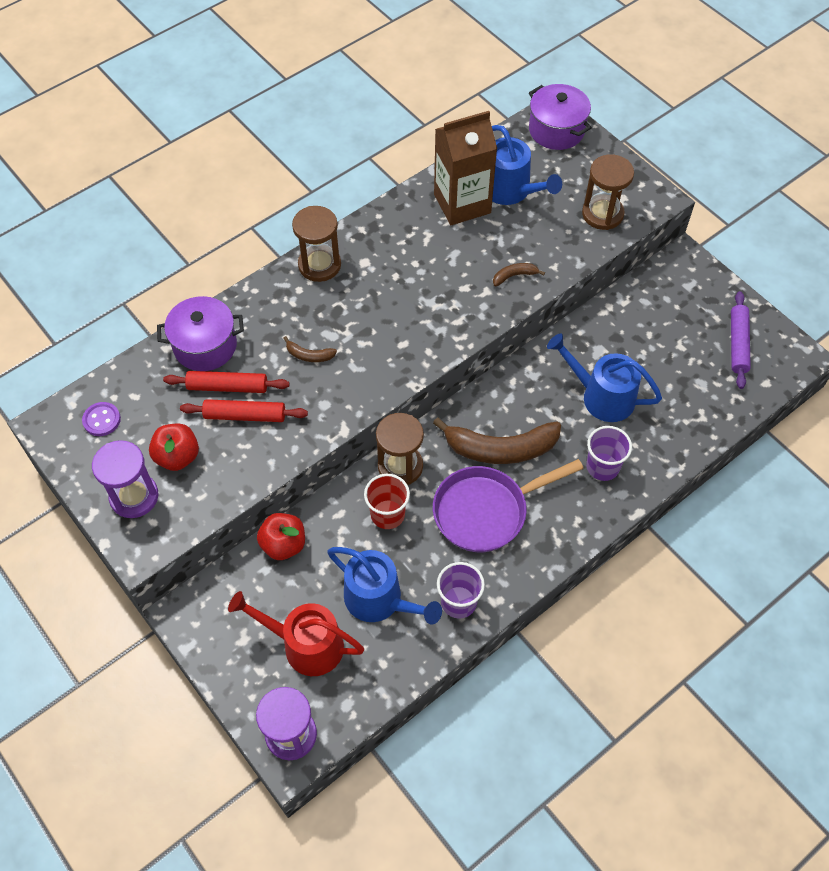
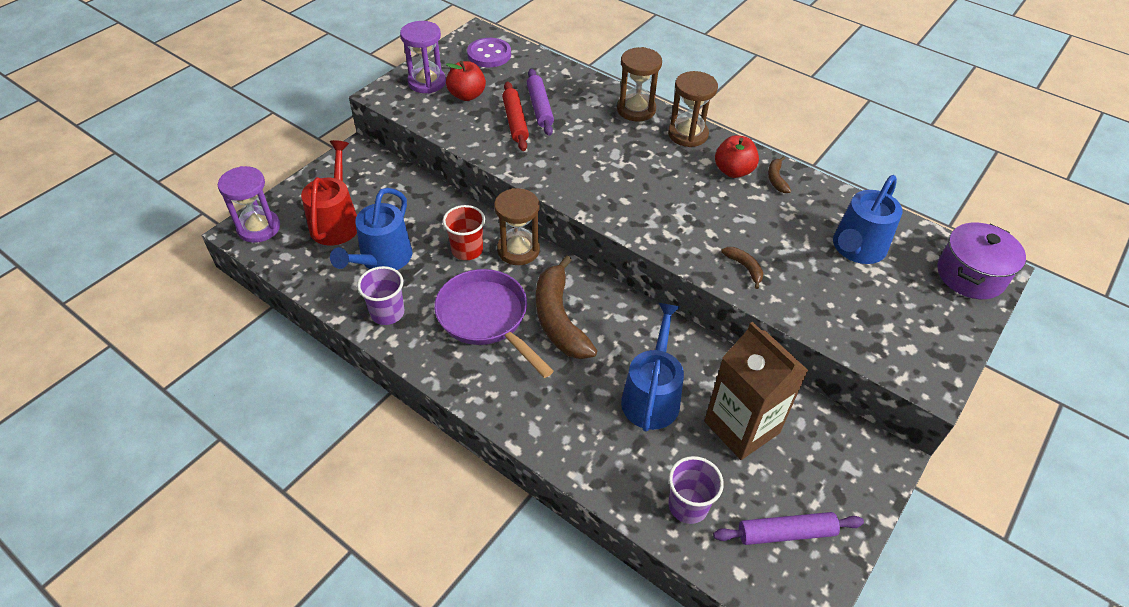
camera: 75 degrees right, 10 degrees down
purple button [82,402,121,436] -> purple button [467,38,511,67], size x1.52
purple pot [157,296,244,371] -> none
red rolling pin [163,371,289,393] -> purple rolling pin [527,69,554,136]
red apple [257,513,305,560] -> red apple moved to [715,135,759,178]
brown banana [283,336,337,362] -> brown banana moved to [768,156,791,193]
brown carton [434,111,497,225] -> brown carton moved to [704,322,809,460]
brown hourglass [582,154,634,230] -> brown hourglass moved to [617,47,662,121]
purple cup [586,426,632,481] -> purple cup moved to [668,456,724,524]

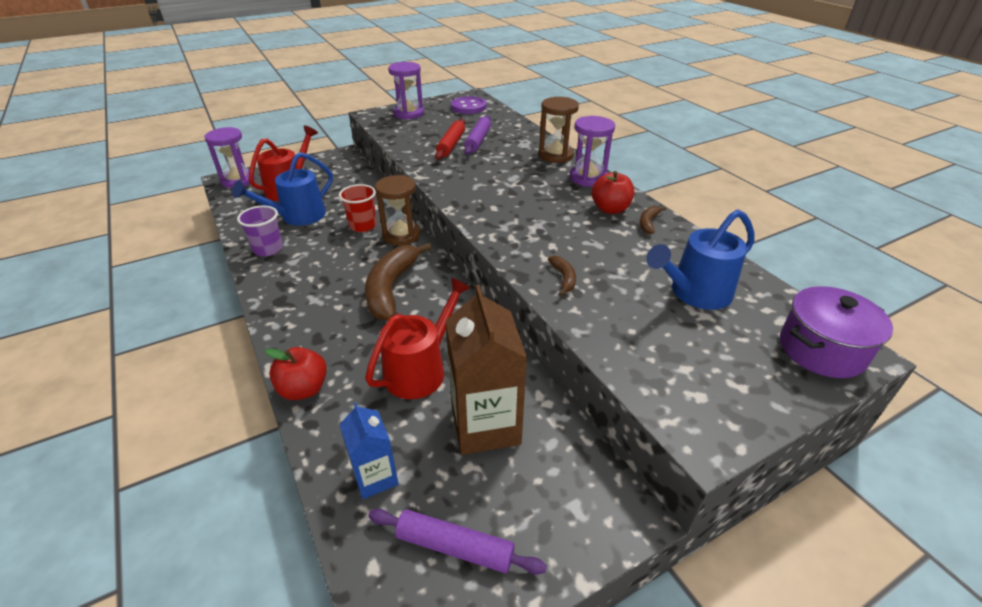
camera: 25 degrees right, 10 degrees down
purple pan [434,269,554,378] -> none
red apple [446,61,486,101] -> red apple moved to [264,347,327,400]
blue watering can [621,303,684,432] -> red watering can [365,277,471,399]
brown hourglass [668,71,718,147] -> purple hourglass [570,116,615,187]
purple cup [668,456,724,524] -> blue carton [339,402,399,499]

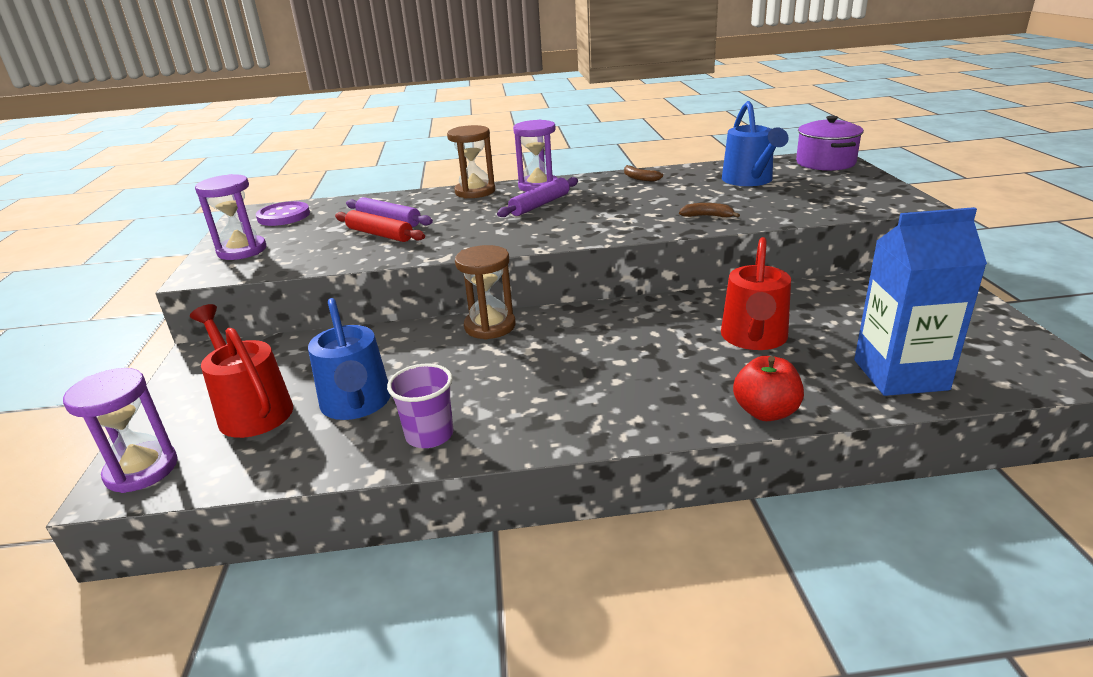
camera: 65 degrees left, 10 degrees down
red cup [339,184,377,232] -> none
blue carton [339,402,399,499] -> blue carton [854,207,987,396], size x1.77
brown banana [365,242,432,321] -> none
red watering can [365,277,471,399] -> red watering can turned 135 degrees counterclockwise [721,237,791,350]
purple rolling pin [368,509,547,575] -> purple rolling pin moved to [497,177,578,217]
brown carton [445,285,527,455] -> none
red apple [592,171,634,214] -> none

